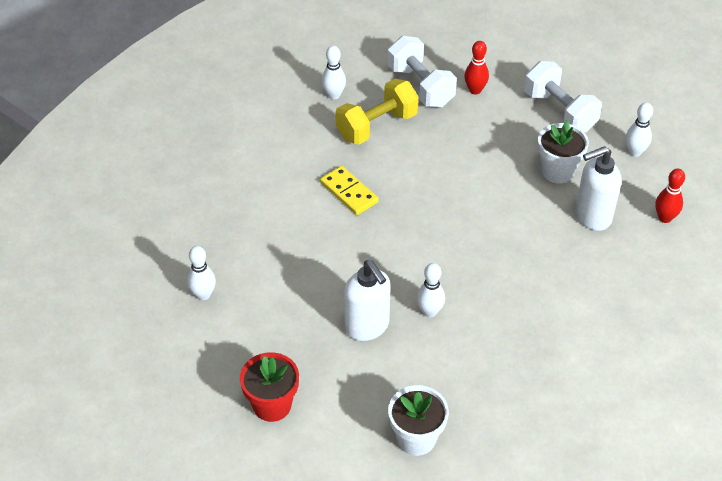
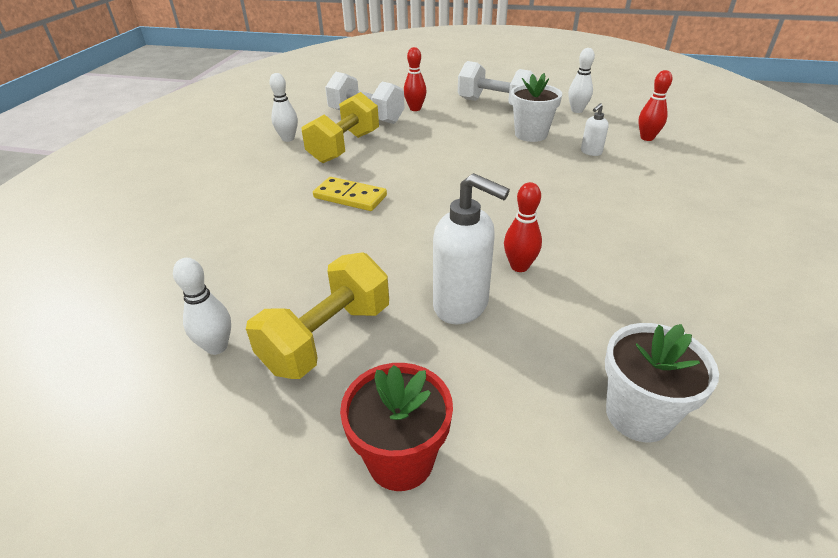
camera: 25 degrees left, 10 degrees down
white bowling pin [417,263,445,317] -> red bowling pin [504,182,542,272]
white soap dispenser [575,146,622,231] -> white soap dispenser [581,103,609,156], size x0.50
none -> yellow dumbbell [246,252,389,379]

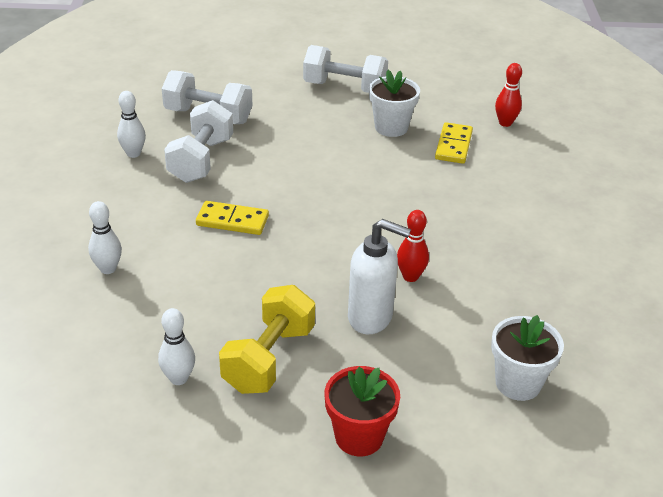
camera: 15 degrees left, 0 degrees up
yellow dumbbell [301,92,379,163] -> white dumbbell [164,100,233,183]
red bowling pin [404,47,427,111] -> none
white bowling pin [568,48,595,113] -> white bowling pin moved to [88,201,122,274]
white soap dispenser [581,103,609,156] -> yellow domino [435,122,473,164]

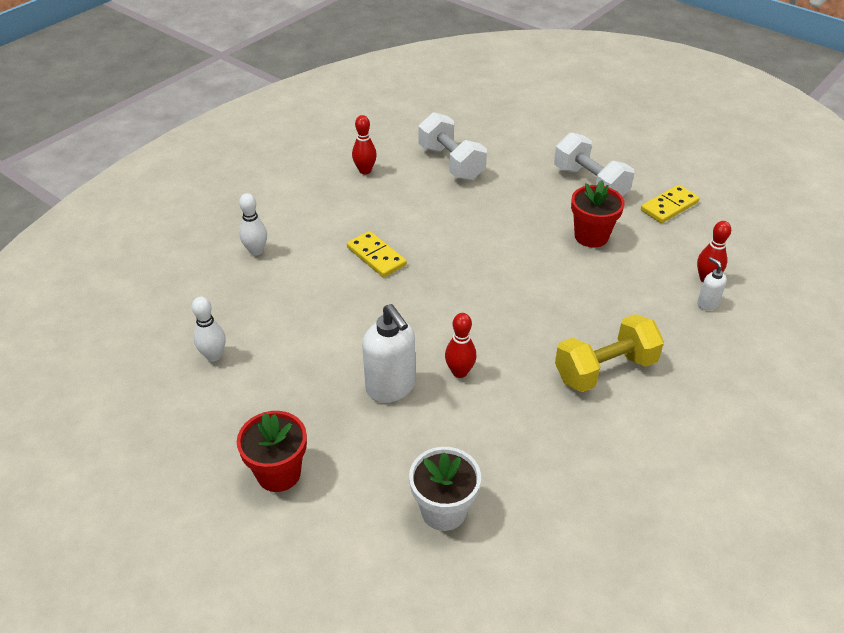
camera: 40 degrees right, 5 degrees up
white bowling pin [117,91,146,158] -> red bowling pin [352,115,377,174]
white dumbbell [164,100,233,183] -> none
yellow dumbbell [219,285,315,394] -> yellow dumbbell moved to [555,314,664,392]
white flower pot [369,70,420,137] -> red flower pot [571,180,625,248]
yellow domino [435,122,473,164] -> yellow domino moved to [641,185,700,223]
none -> white soap dispenser [697,257,727,310]

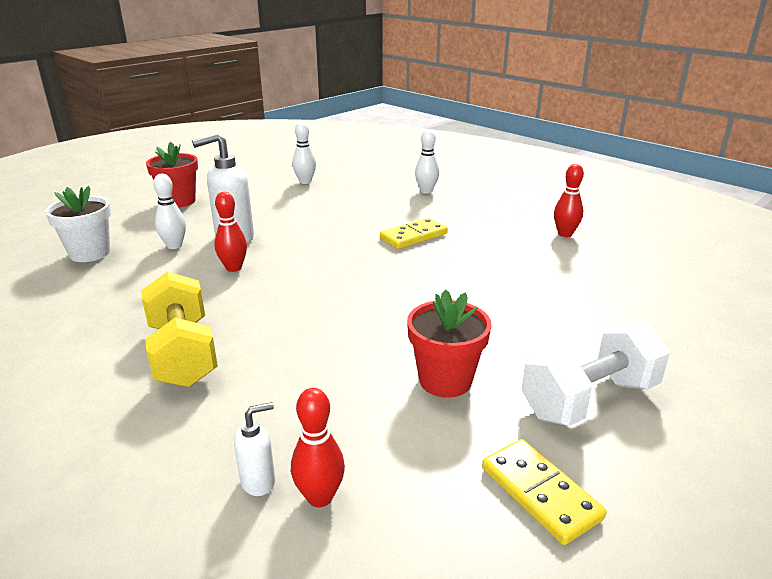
camera: 95 degrees right, 15 degrees down
white dumbbell [418,112,487,181] -> none
none -> white bowling pin [153,174,186,249]

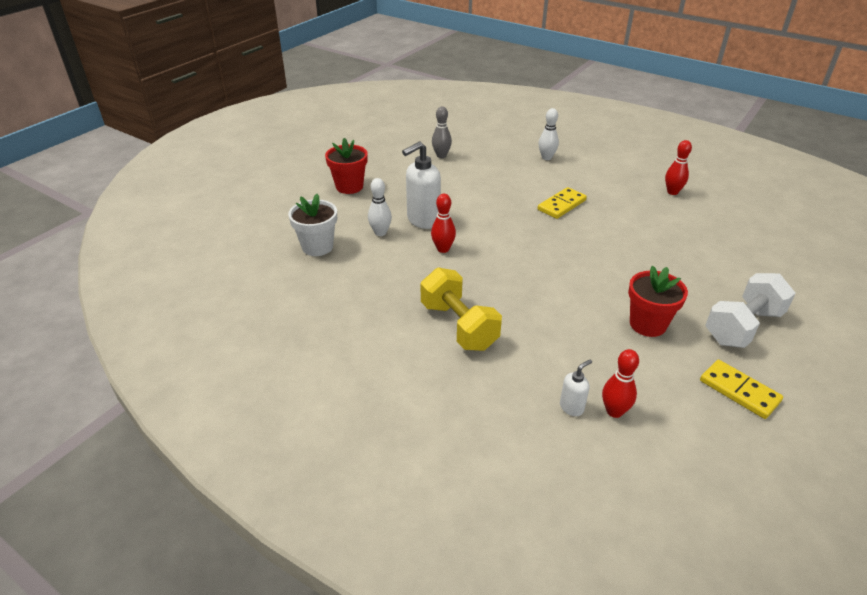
camera: 10 degrees left, 10 degrees up
white bowling pin [292,122,316,184] -> grey bowling pin [432,107,452,158]

